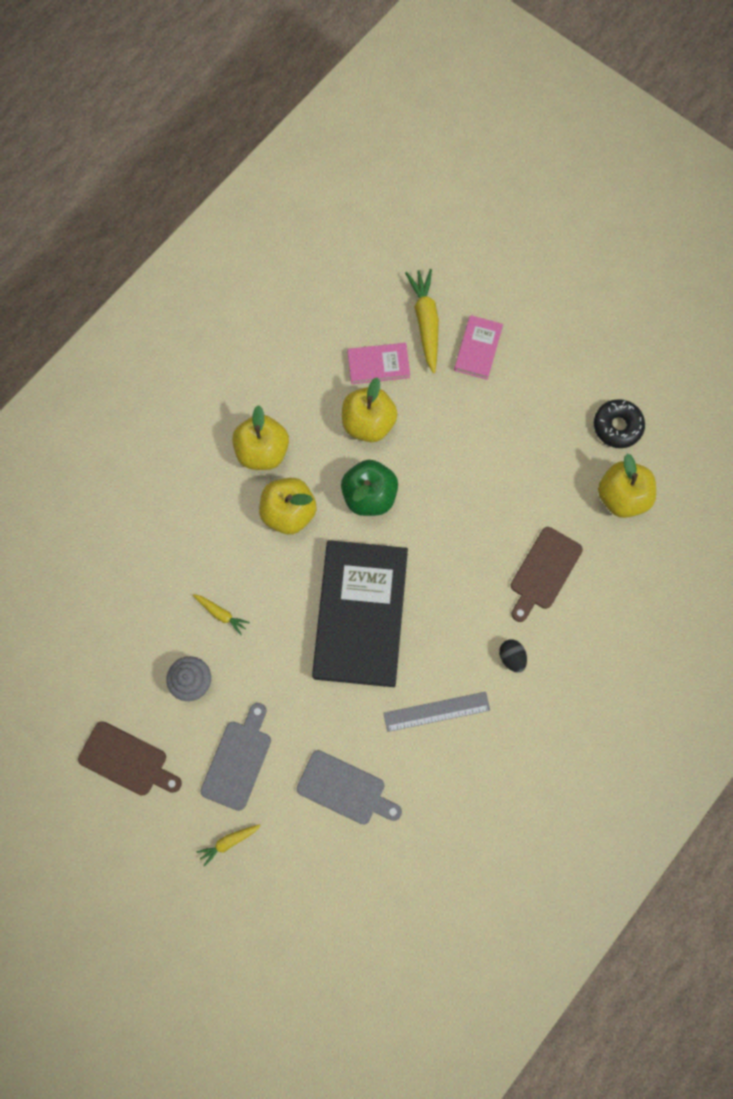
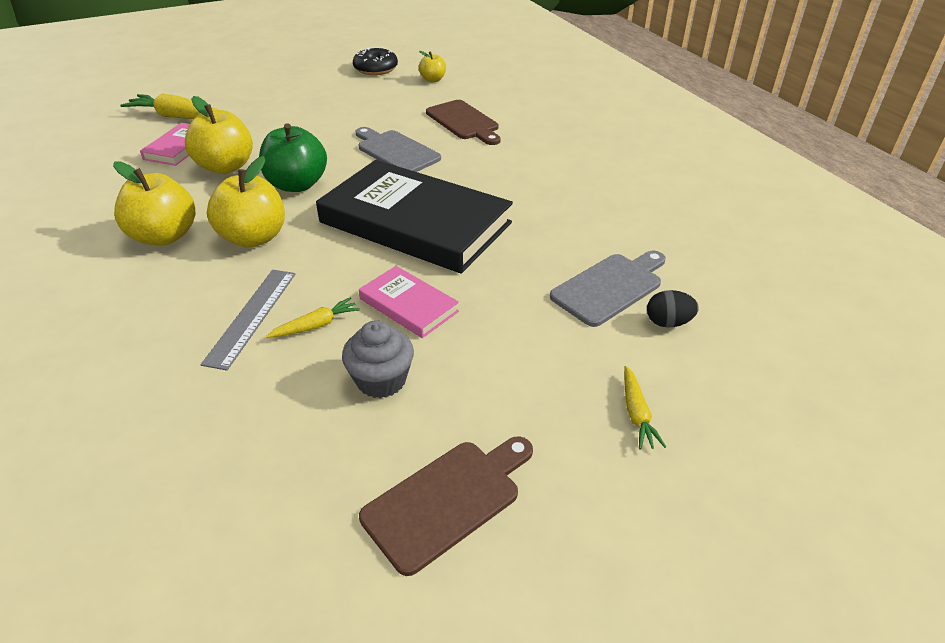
camera: 65 degrees left, 35 degrees down
grey cutting board [201,703,271,811] -> grey cutting board moved to [356,127,441,172]
grey ruler [383,692,490,732] -> grey ruler moved to [201,270,296,371]
pink book [454,315,503,380] -> pink book moved to [359,266,459,338]
black egg [499,640,527,673] -> black egg moved to [647,290,699,328]
yellow apple [598,453,656,518] -> yellow apple [419,51,446,82], size x0.55

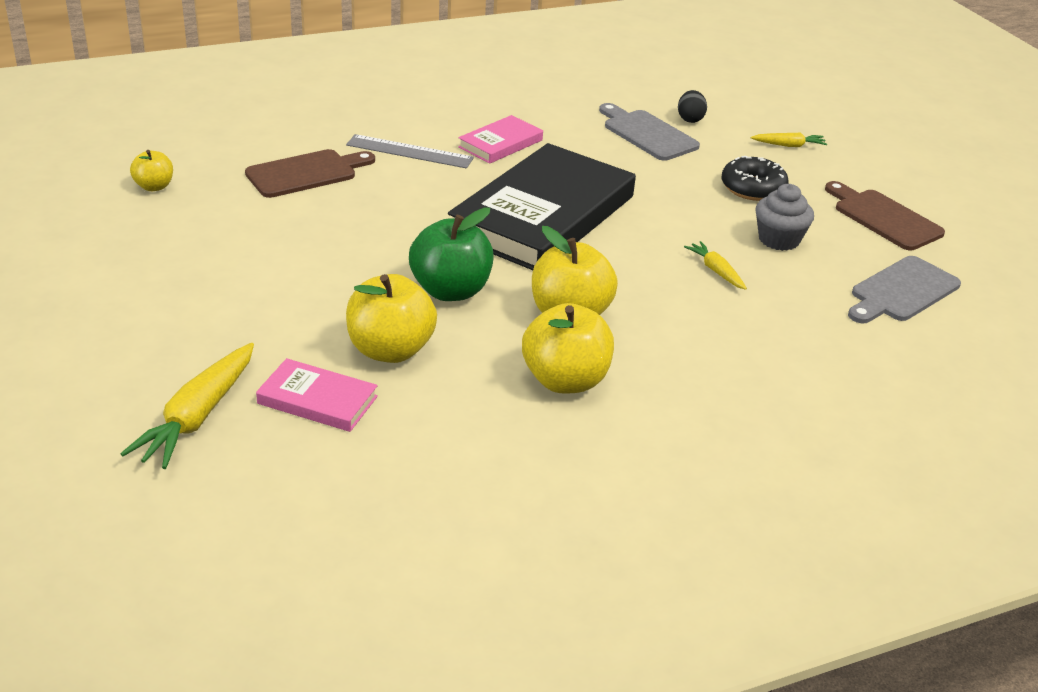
camera: 90 degrees left, 5 degrees down
grey ruler [201,270,296,371] -> grey ruler moved to [346,134,474,168]
black donut [353,47,398,75] -> black donut moved to [722,156,789,201]
grey cutting board [356,127,441,172] -> grey cutting board moved to [848,256,961,323]
pink book [359,266,459,338] -> pink book moved to [458,115,543,164]

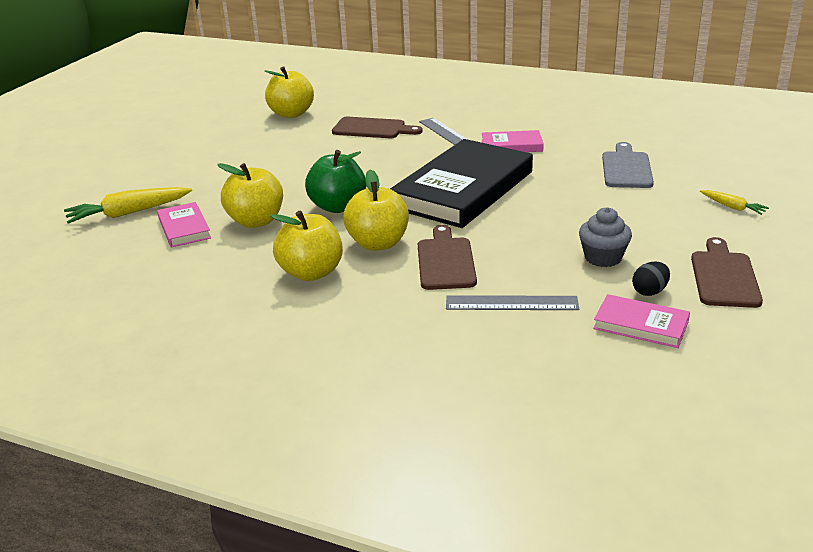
camera: 50 degrees right, 5 degrees down
yellow apple [130,150,173,191] -> yellow apple [265,66,314,118], size x1.83
black book [448,143,636,270] -> black book turned 45 degrees counterclockwise [390,139,533,228]
black egg [678,90,707,123] -> black egg moved to [632,262,670,296]
yellow carrot [684,241,747,290] -> none
black donut [722,156,789,201] -> none
grey cutting board [848,256,961,323] -> pink book [593,294,690,348]
none -> brown cutting board [418,225,477,290]
none -> grey ruler [446,295,579,310]

